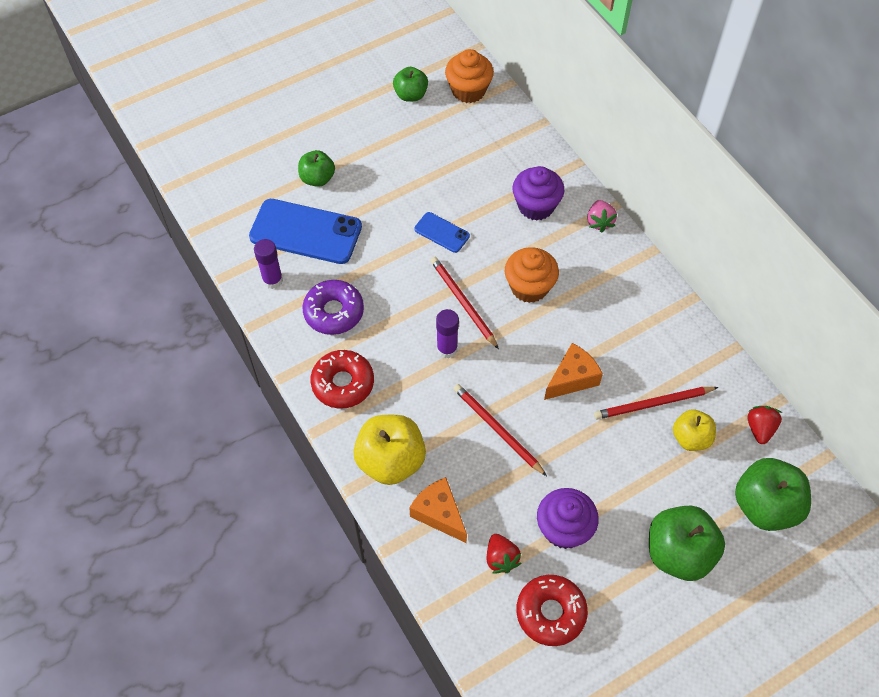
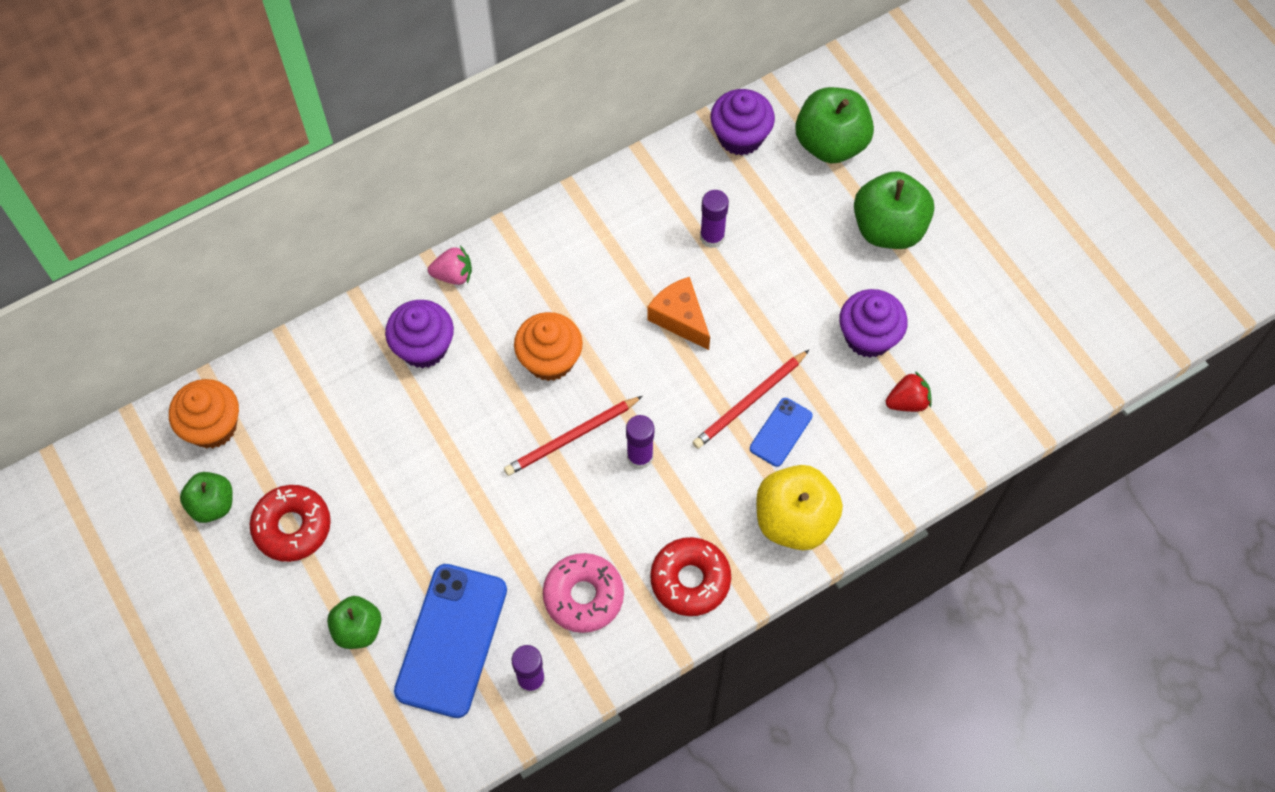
camera: 90 degrees left, 5 degrees up
purple donut [302,280,364,335] -> pink donut [543,553,624,633]
orange cheese [409,477,467,543] -> none
blue phone [414,212,470,253] -> blue phone moved to [750,398,813,467]
red donut [516,575,588,646] -> red donut moved to [250,485,331,562]
red pencil [594,387,719,420] -> purple glue stick [700,190,729,248]
yellow apple [673,409,716,451] -> none
red strawberry [748,406,782,444] -> purple cupcake [710,89,775,156]

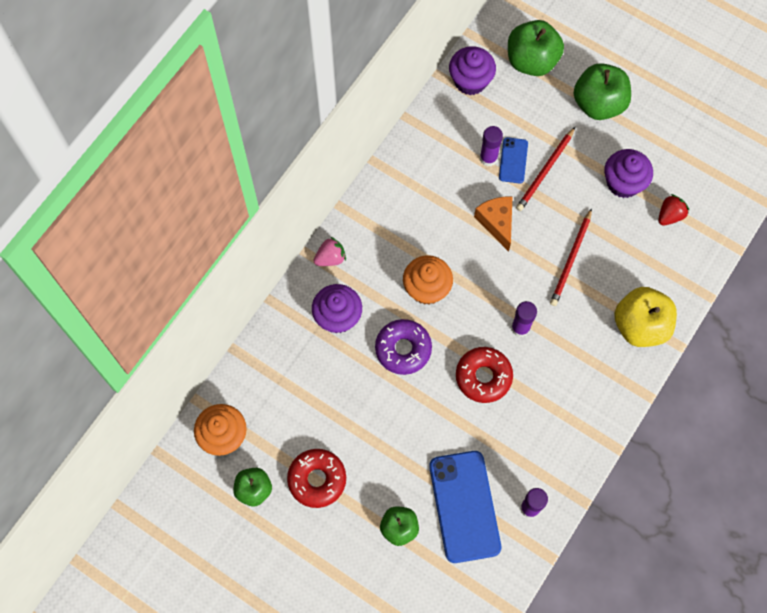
camera: 25 degrees left, 5 degrees up
red pencil [504,396,643,476] -> red pencil moved to [516,127,575,211]
pink donut [543,553,624,633] -> none
orange cheese [647,277,710,350] -> orange cheese turned 45 degrees clockwise [474,197,512,252]
red donut [650,537,731,616] -> red donut moved to [456,347,513,403]
blue phone [750,398,813,467] -> blue phone moved to [499,137,528,184]
none -> purple donut [375,319,432,375]

